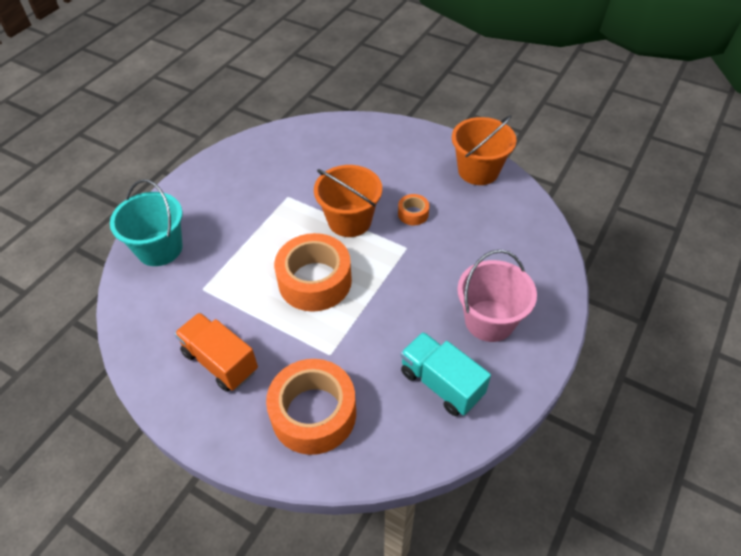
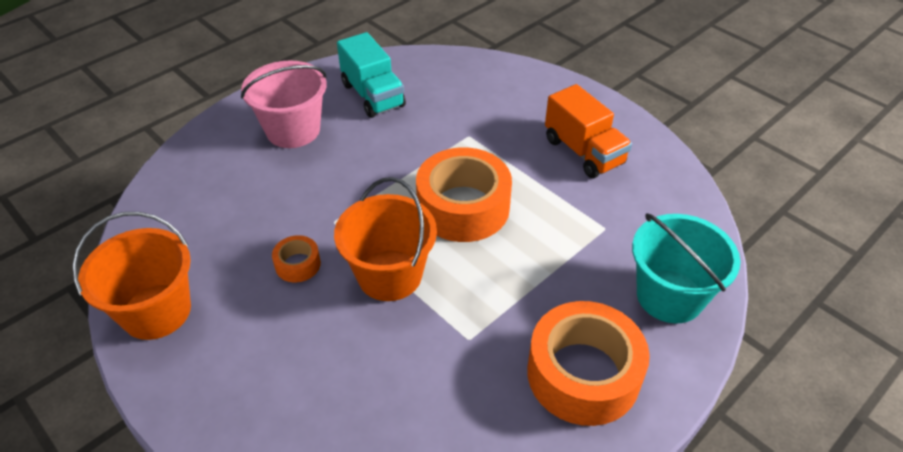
camera: 165 degrees left, 5 degrees down
orange tape [266,359,356,455] -> orange tape moved to [527,301,650,426]

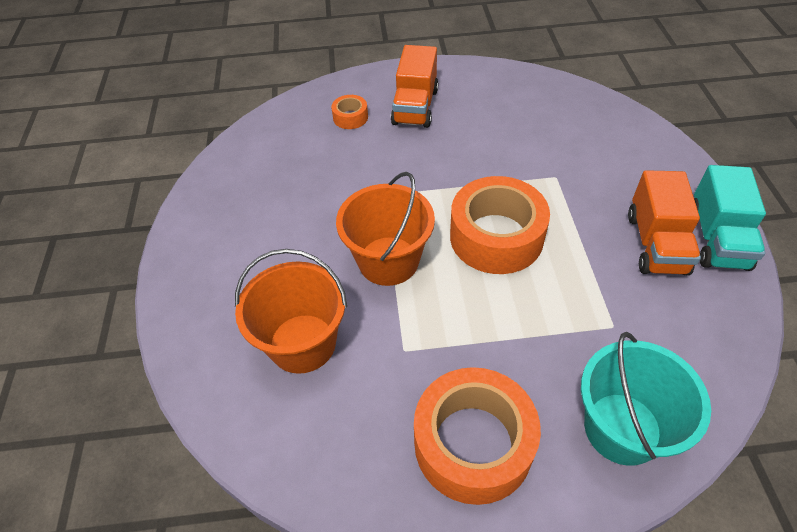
camera: 40 degrees right, 5 degrees up
orange bucket [73,212,191,340] -> orange bucket moved to [235,249,347,374]
pink bucket [241,61,327,148] -> orange truck [391,45,438,128]
orange tape [272,235,321,283] -> orange tape moved to [331,95,368,129]
turquoise truck [337,32,406,118] -> turquoise truck moved to [694,165,766,271]

